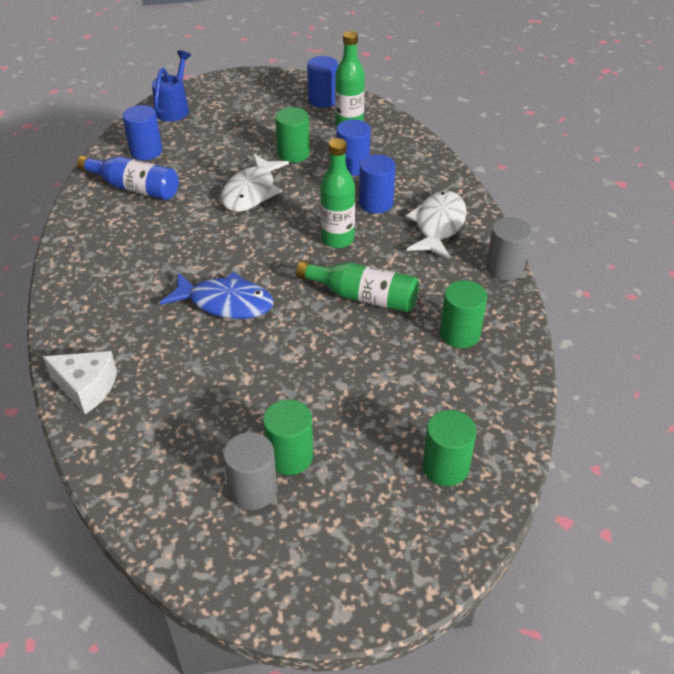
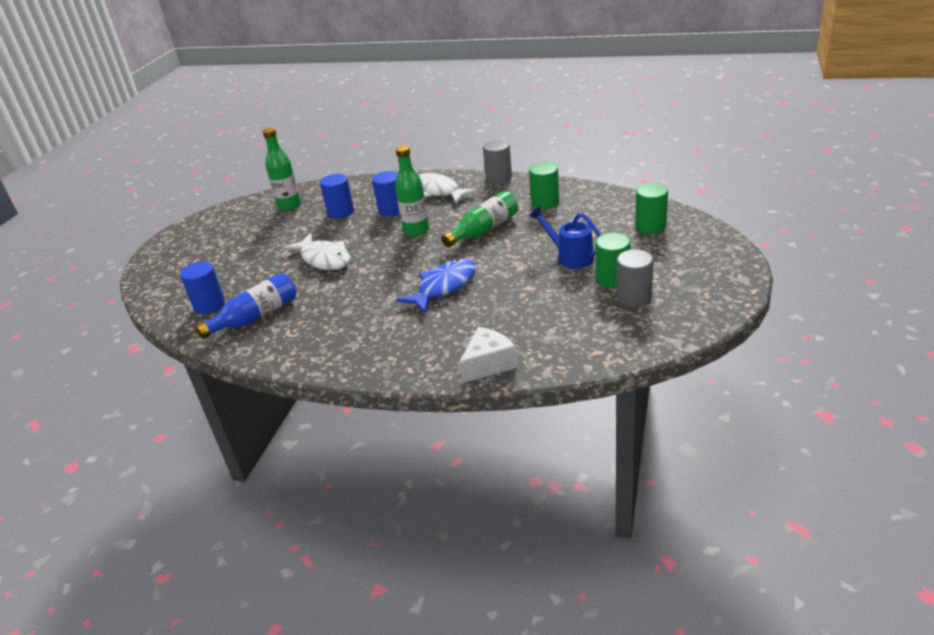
camera: 60 degrees left, 10 degrees down
blue watering can [152,51,191,121] -> blue watering can moved to [529,206,601,269]
green cylinder [275,107,310,163] -> none
blue cylinder [307,56,338,108] -> none

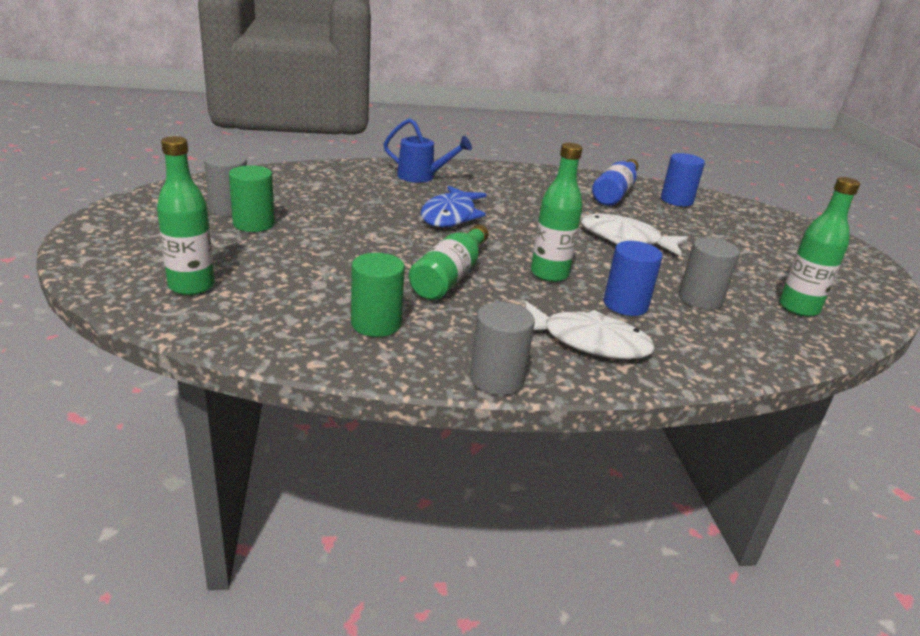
camera: 150 degrees right, 5 degrees down
blue cylinder [320,174,354,219] -> grey cylinder [679,237,740,310]
white cheese [459,327,517,383] -> none
blue watering can [529,206,601,269] -> blue watering can moved to [384,118,472,183]
green cylinder [635,183,668,234] -> green bottle [157,136,215,295]

